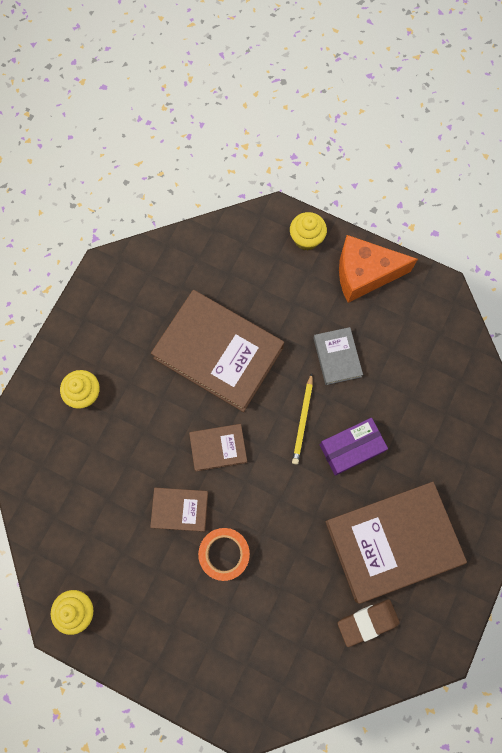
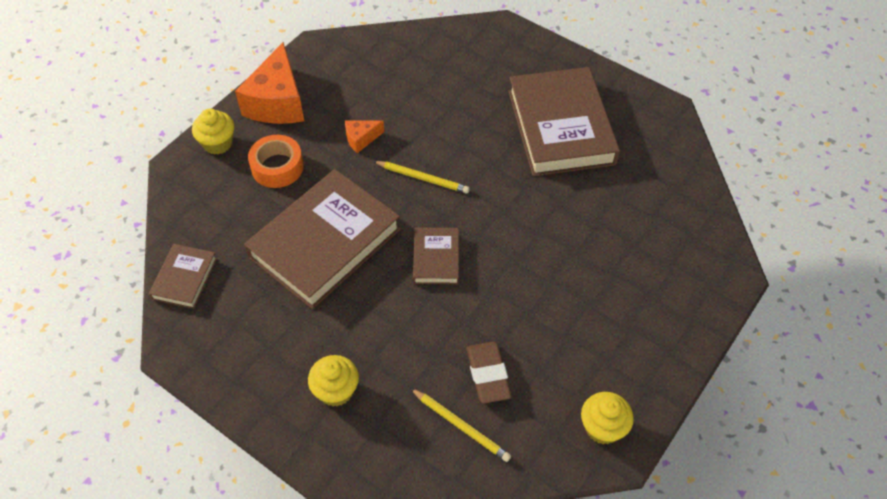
camera: 80 degrees left, 20 degrees down
brown book [150,488,208,532] -> brown book moved to [149,244,217,309]
orange tape [198,528,250,581] -> orange tape moved to [248,135,304,188]
grey book [313,327,363,385] -> orange cheese [345,120,384,153]
purple box [320,418,388,476] -> none
brown eraser [338,599,400,647] -> brown eraser moved to [467,342,512,404]
none -> yellow pencil [410,388,511,462]

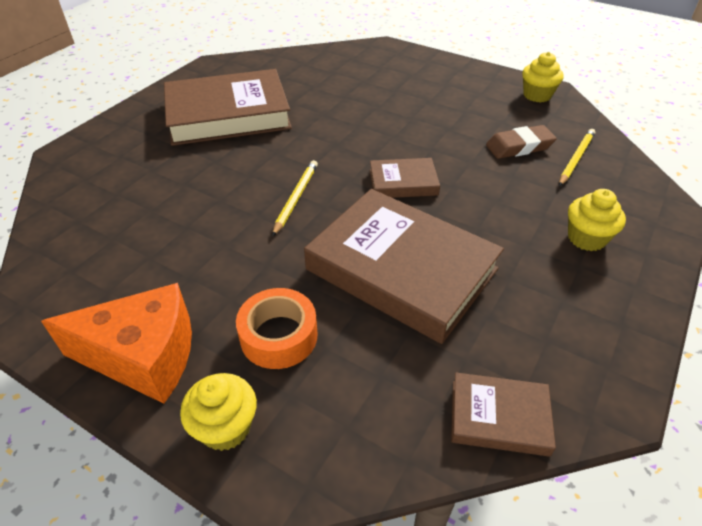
camera: 95 degrees left, 10 degrees down
orange cheese [345,120,384,153] -> none

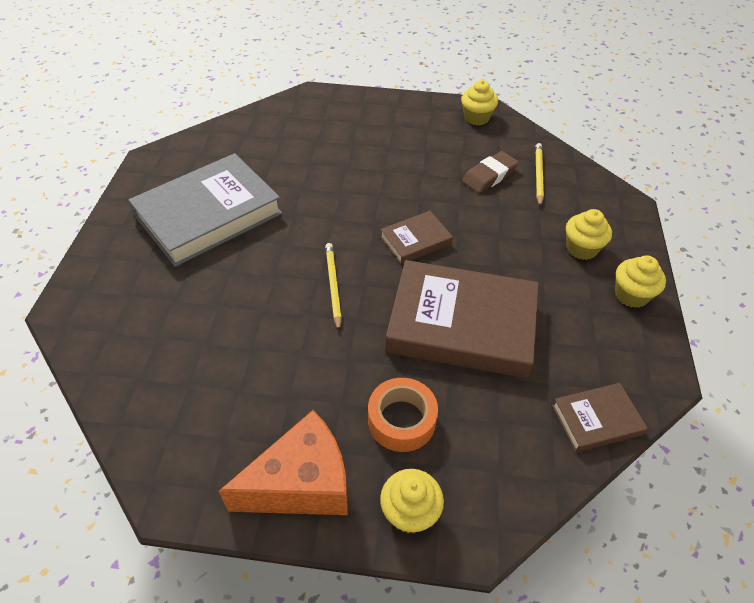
camera: 25 degrees left, 5 degrees up
brown book [164,69,292,146] -> grey book [128,153,282,267]
none -> yellow cupcake [615,255,666,308]

